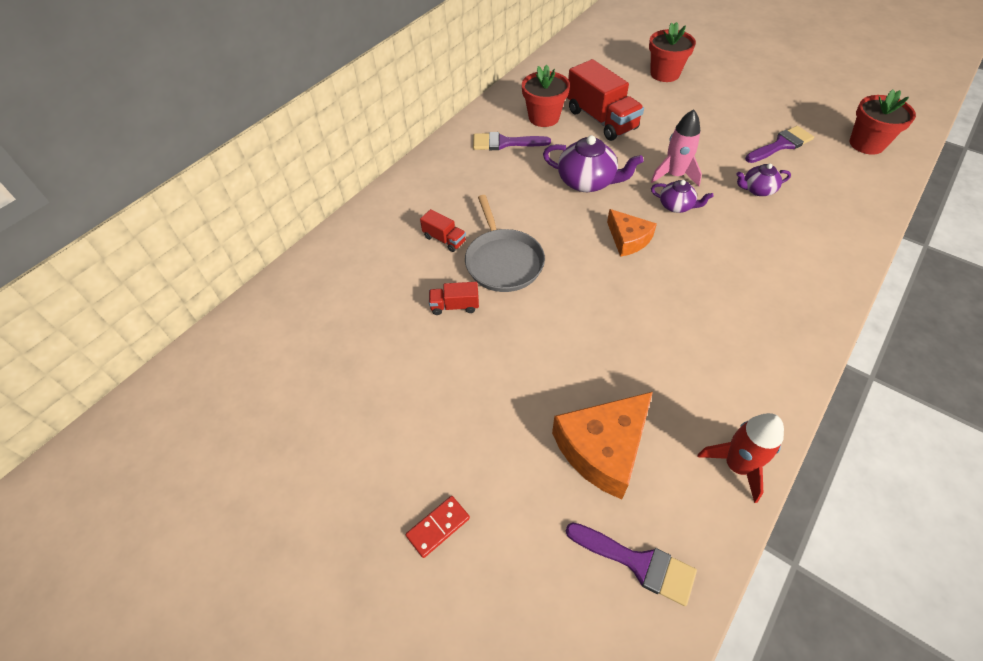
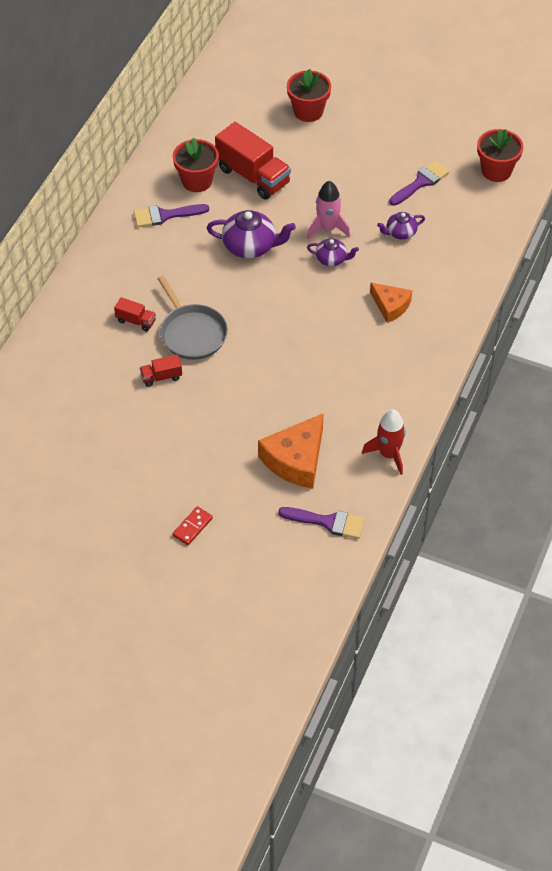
camera: 15 degrees left, 0 degrees up
orange cheese [607,209,657,257] -> orange cheese moved to [370,283,412,323]

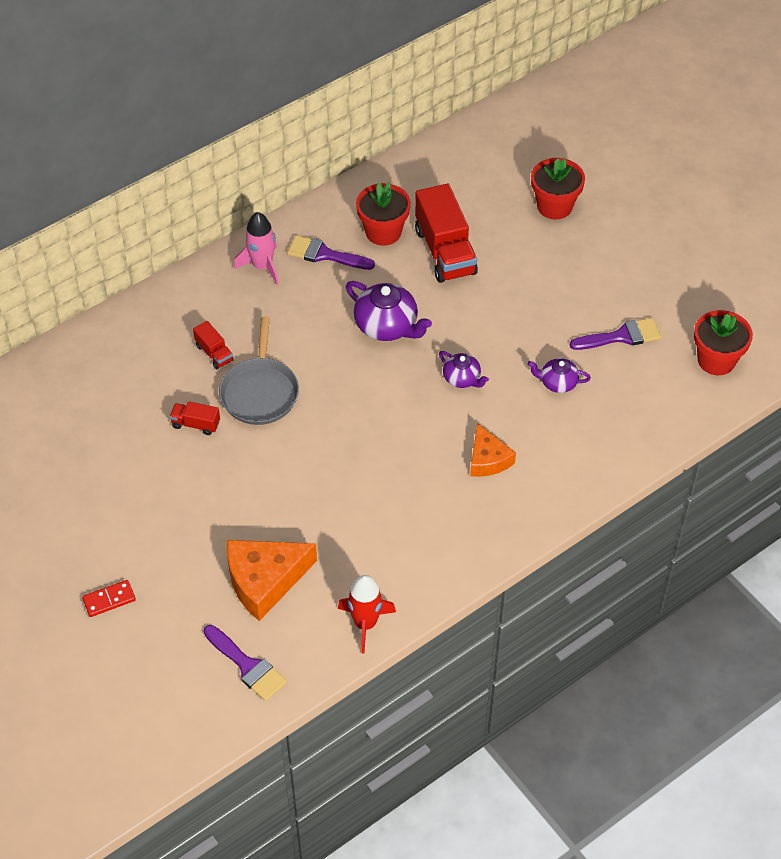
camera: 30 degrees right, 0 degrees up
pink rocket [307,181,350,239] -> pink rocket moved to [234,212,279,285]

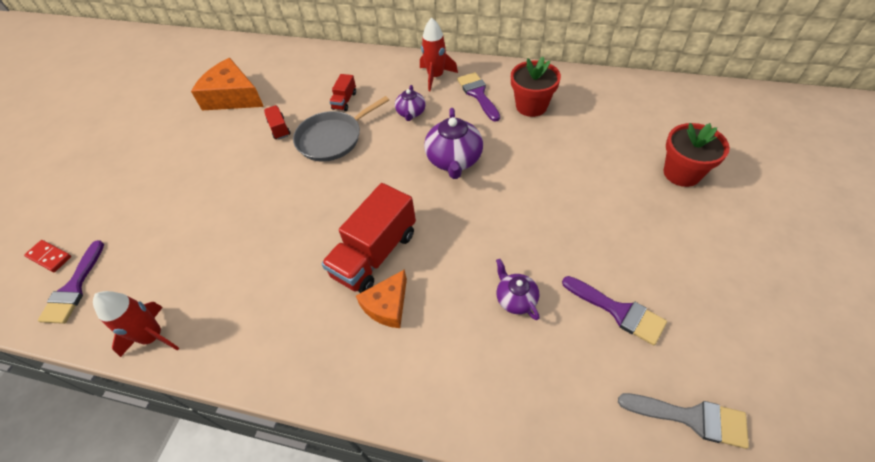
camera: 55 degrees right, 0 degrees up
red domino [82,580,136,617] -> red domino moved to [24,240,71,272]
orange cheese [227,540,317,621] -> orange cheese moved to [191,58,264,111]
pink rocket [234,212,279,285] -> red rocket [420,17,458,91]
red truck [415,184,478,283] -> red truck moved to [321,183,416,293]
purple teapot [439,351,489,388] -> purple teapot moved to [395,85,426,121]
red flower pot [694,310,753,375] -> grey brush [618,393,749,449]

